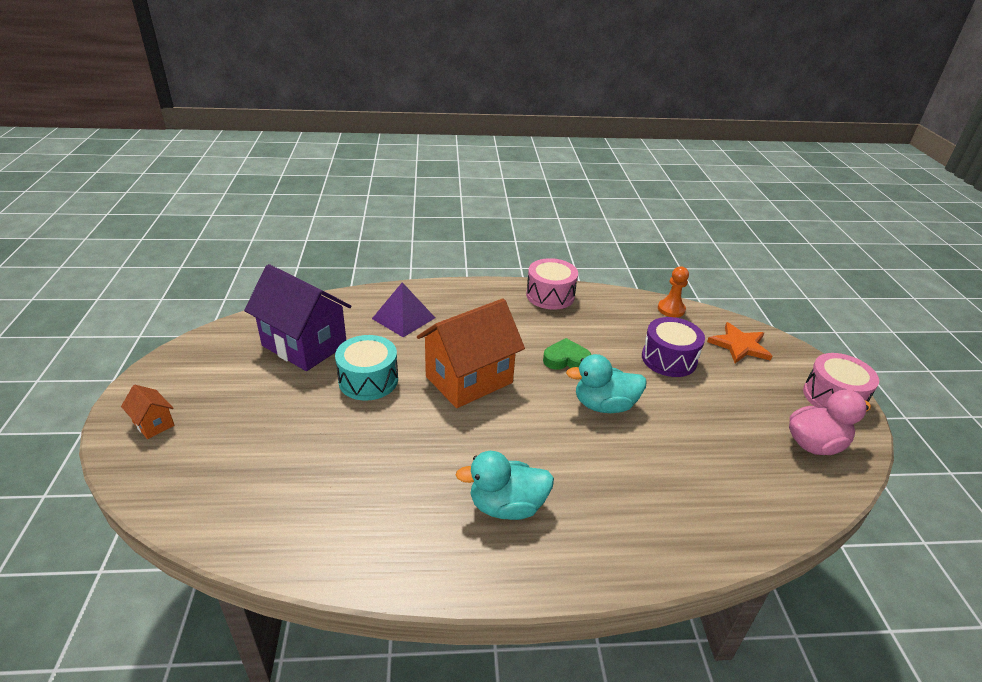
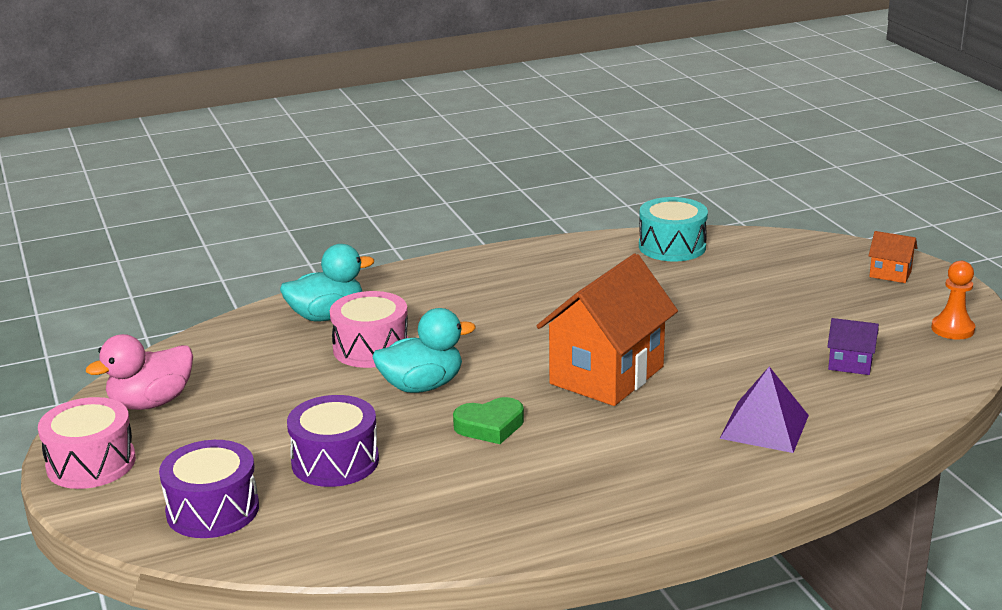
camera: 165 degrees right, 10 degrees down
purple house [244,264,351,371] -> purple house [827,318,879,375], size x0.43
turquoise drum [335,335,398,401] -> turquoise drum moved to [639,197,708,262]
turquoise duck [455,451,554,520] -> turquoise duck moved to [280,244,374,322]
pink drum [526,258,578,310] -> pink drum moved to [330,291,408,368]
orange pawn [658,266,689,317] -> orange pawn moved to [931,261,975,340]
orange star [707,322,772,363] -> purple drum [159,440,259,538]

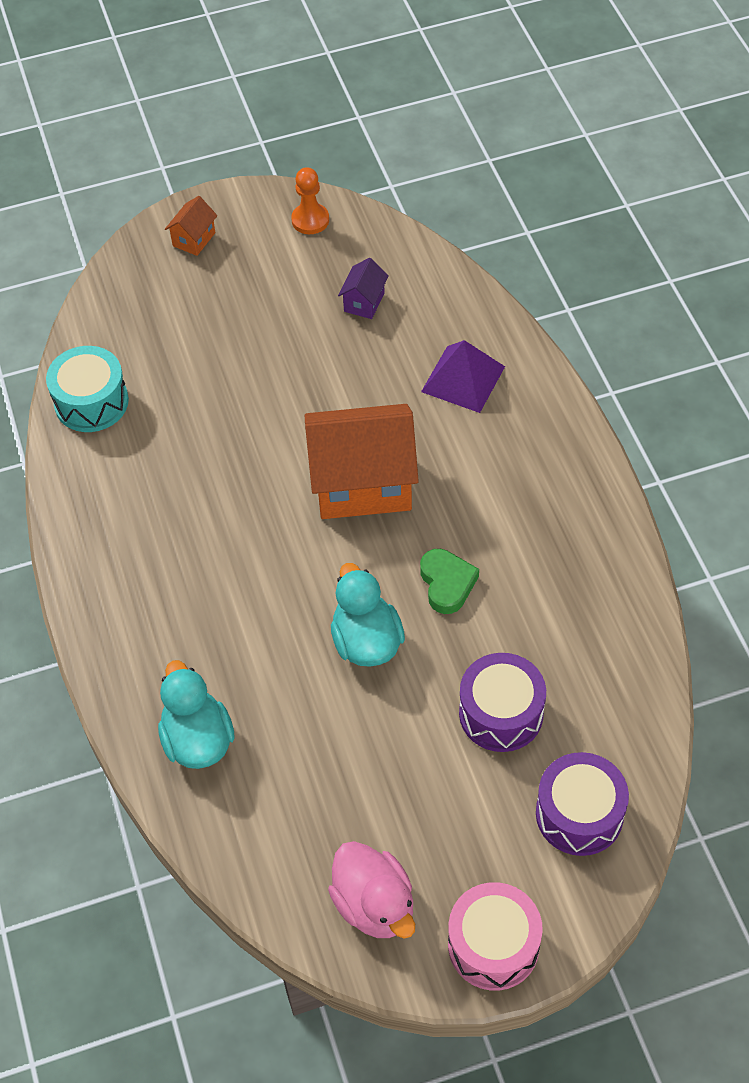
camera: 85 degrees left, 30 degrees up
pink drum [330,291,408,368] -> none
orange house [536,254,678,406] -> orange house turned 45 degrees counterclockwise [305,404,419,519]

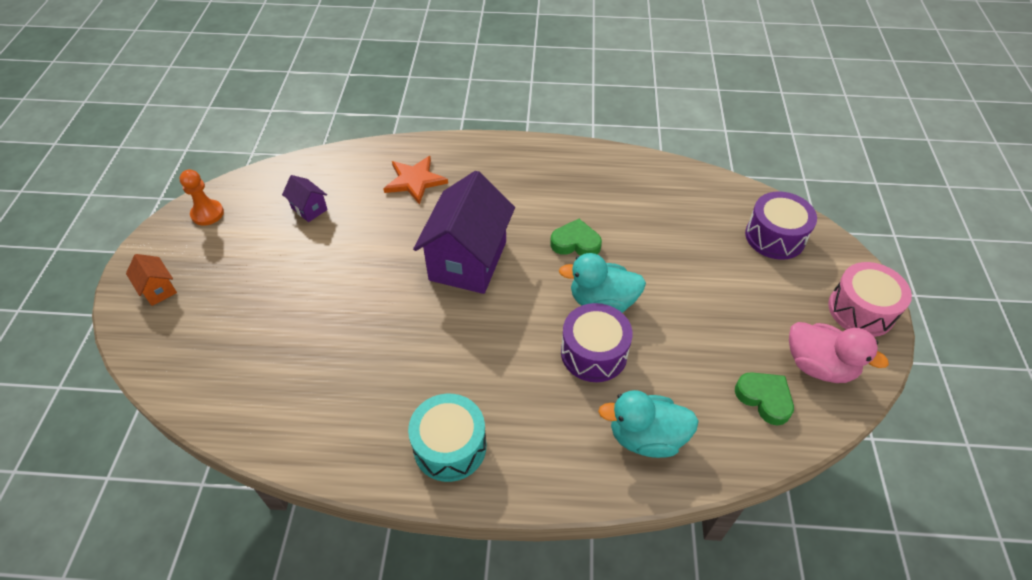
camera: 70 degrees left, 5 degrees down
turquoise drum [46,346,129,432] -> turquoise drum moved to [408,394,486,482]
orange house [305,404,419,519] -> purple house [413,171,515,294]
pink duck [328,841,415,939] -> pink duck turned 45 degrees clockwise [789,322,889,383]
purple pyramid [421,340,505,413] -> orange star [383,156,448,205]
purple drum [459,653,546,752] -> purple drum moved to [561,303,633,382]
none -> green heart [735,372,794,425]

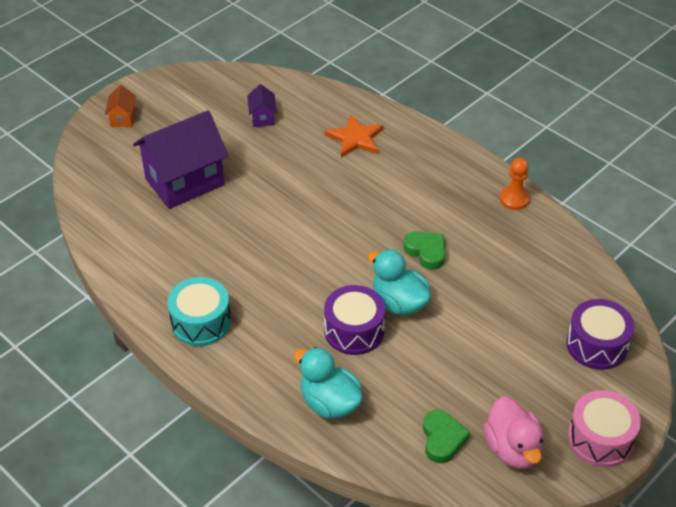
camera: 40 degrees right, 5 degrees down
orange pawn [179,169,224,226] -> orange pawn moved to [500,158,530,210]
purple house [413,171,515,294] -> purple house moved to [133,110,228,209]

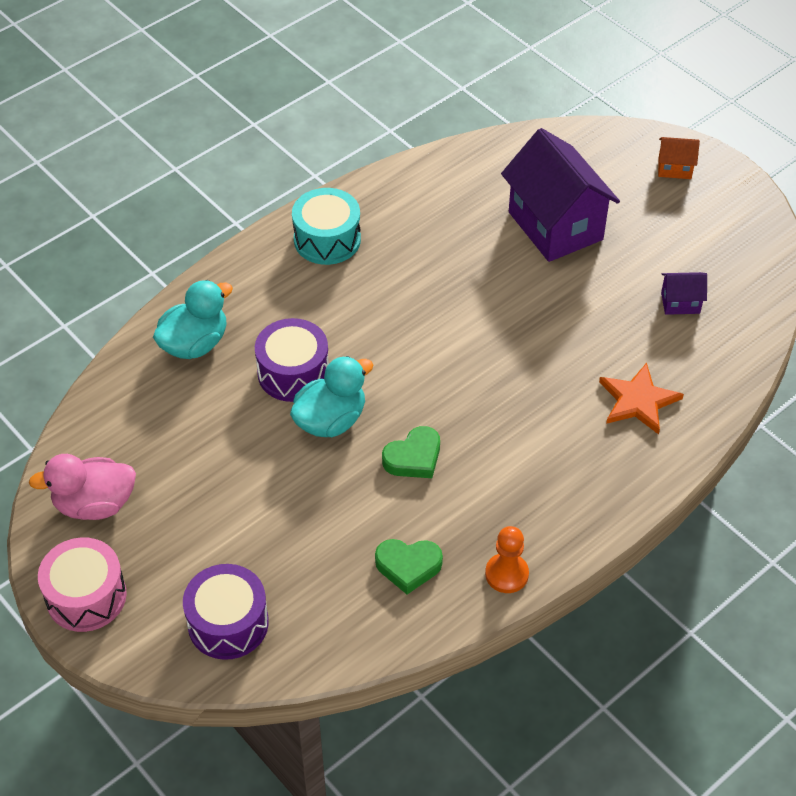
camera: 95 degrees right, 5 degrees up
green heart [423,410,470,464] -> green heart moved to [375,539,443,594]

